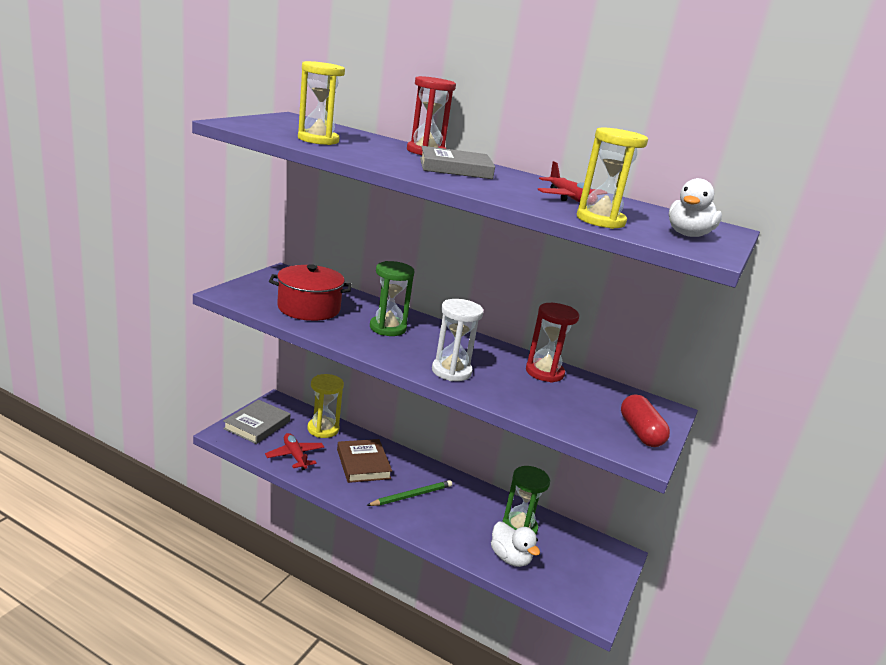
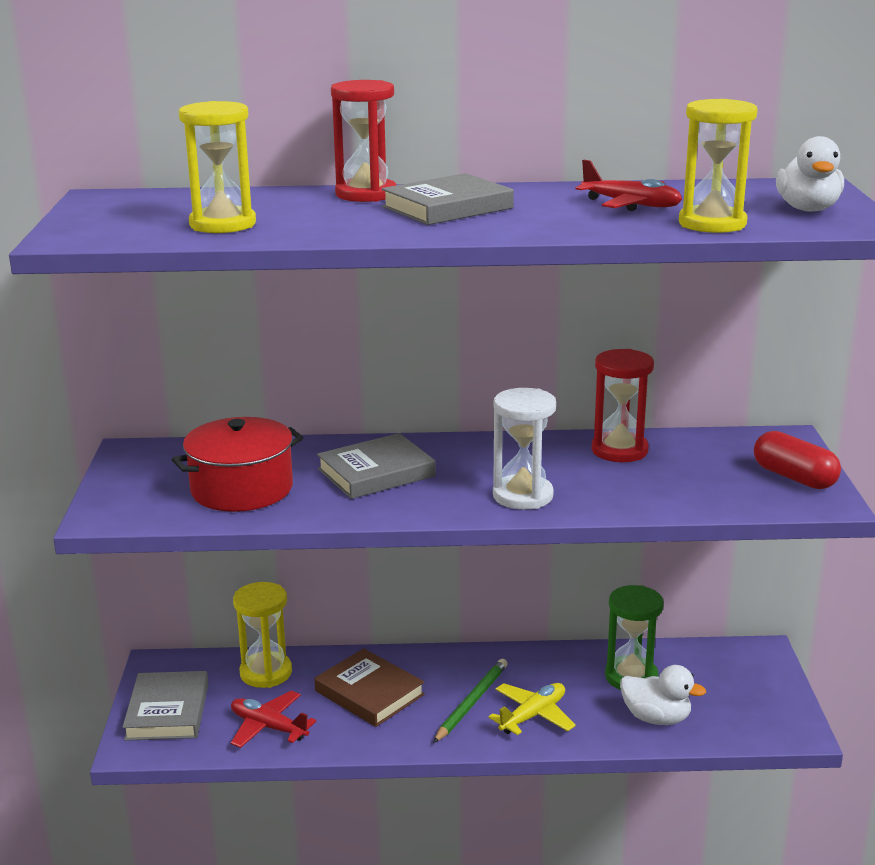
camera: 25 degrees left, 0 degrees up
green hourglass [370,261,414,336] -> grey book [317,433,436,499]
none -> yellow plane [489,683,576,735]

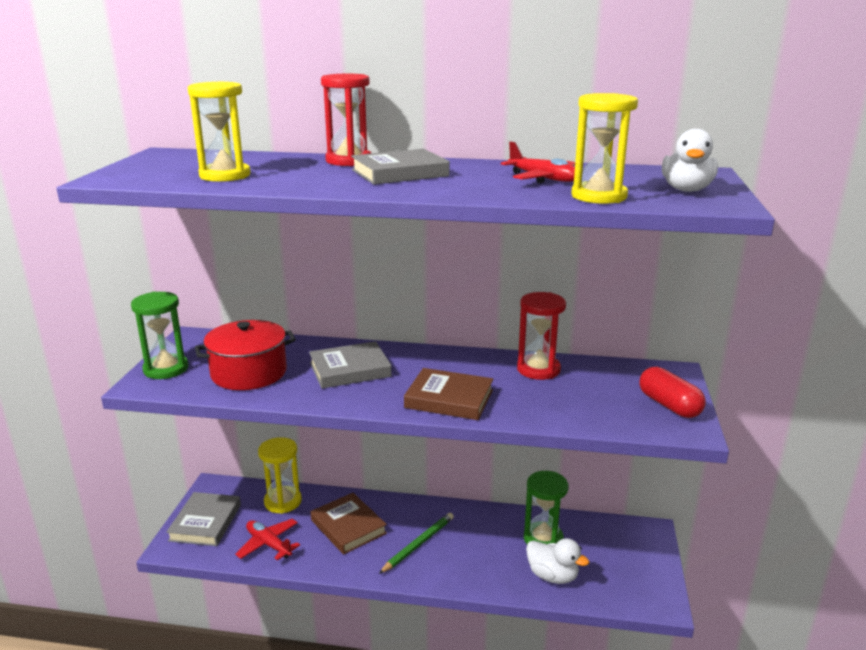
camera: 10 degrees right, 0 degrees up
yellow plane [489,683,576,735] -> none
white hourglass [493,388,556,510] -> brown book [404,368,494,420]
none -> green hourglass [131,292,188,379]

